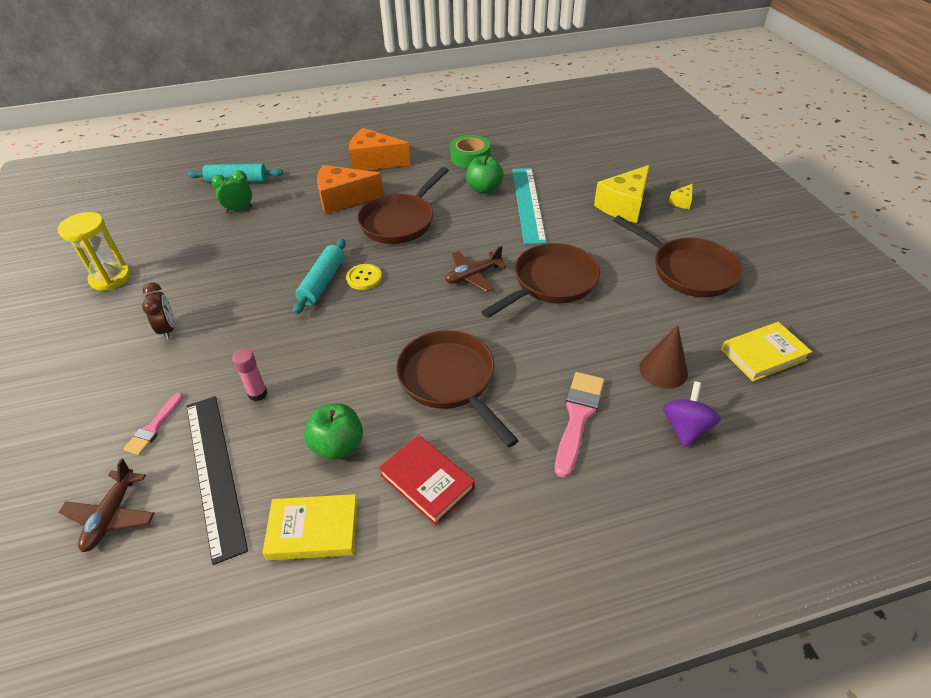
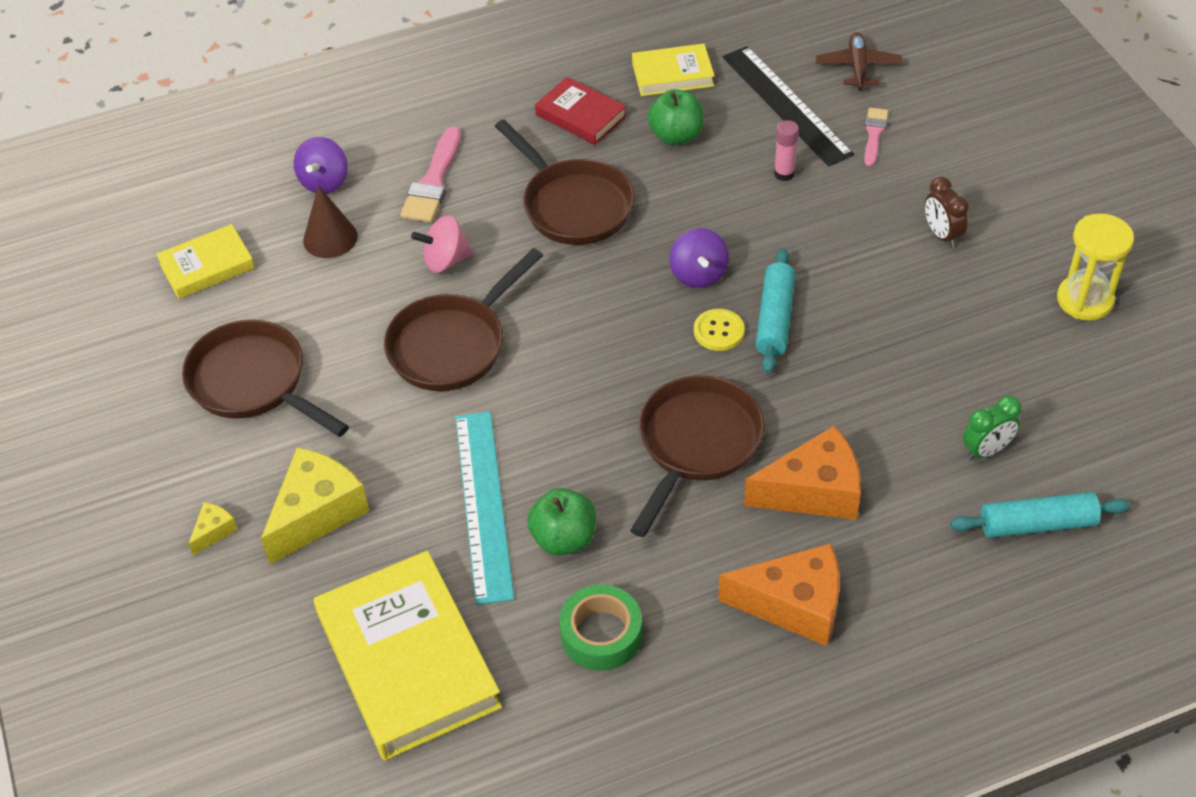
camera: 175 degrees right, 5 degrees up
brown plane [445,246,507,292] -> none
none -> yellow book [314,551,502,761]
none -> pink spinning top [411,215,473,273]
none -> purple spinning top [670,228,729,288]

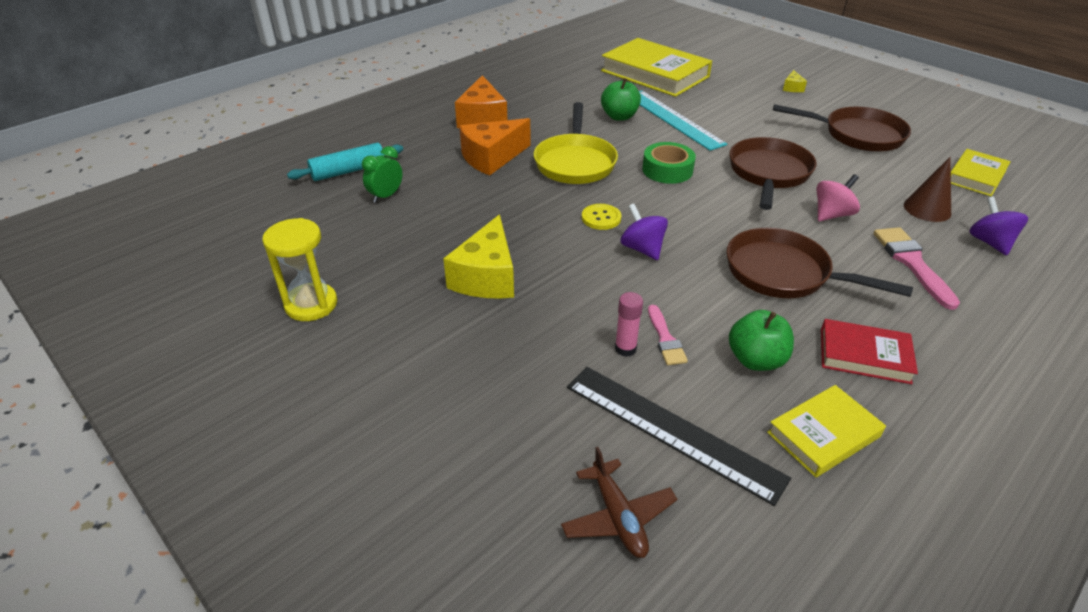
camera: 155 degrees right, 10 degrees down
yellow cheese [261,447,369,564] -> yellow cheese moved to [443,215,514,299]
green tape [559,585,642,671] -> green tape moved to [642,142,696,184]
brown pan [630,375,765,537] -> yellow pan [534,102,618,184]
orange cheese [718,543,840,646] -> orange cheese turned 75 degrees counterclockwise [455,75,507,128]
turquoise rolling pin [756,248,795,374] -> none
pink brush [864,108,888,166] -> pink brush moved to [648,305,688,365]
brown clock [925,177,969,248] -> none

